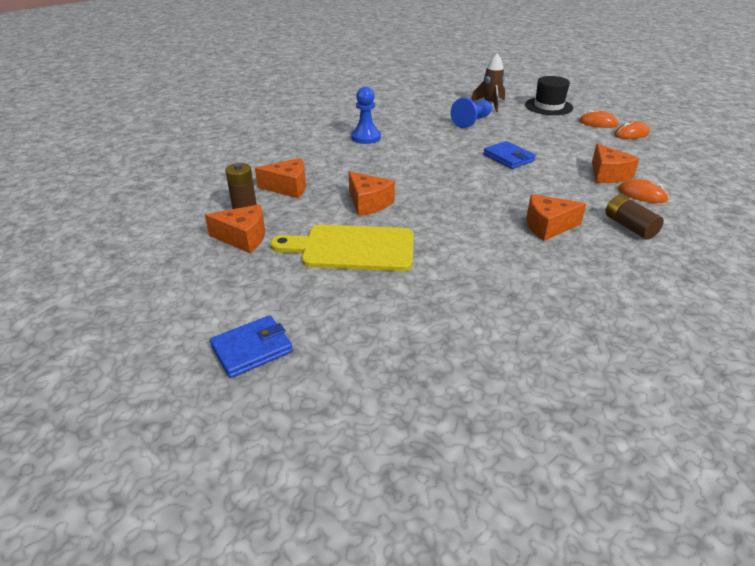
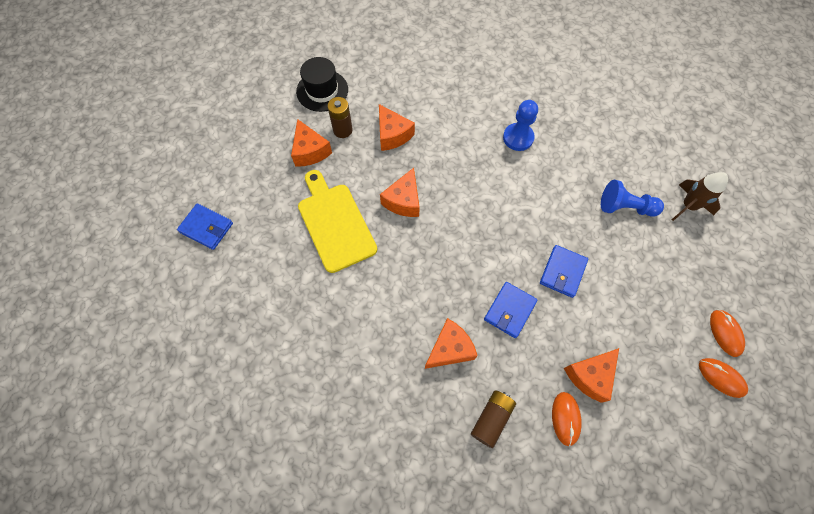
camera: 60 degrees right, 30 degrees up
black hat [525,76,573,115] -> black hat moved to [296,57,348,112]
orange cheese [526,194,586,241] -> orange cheese turned 90 degrees clockwise [425,318,478,369]
none -> blue wallet [484,282,538,338]

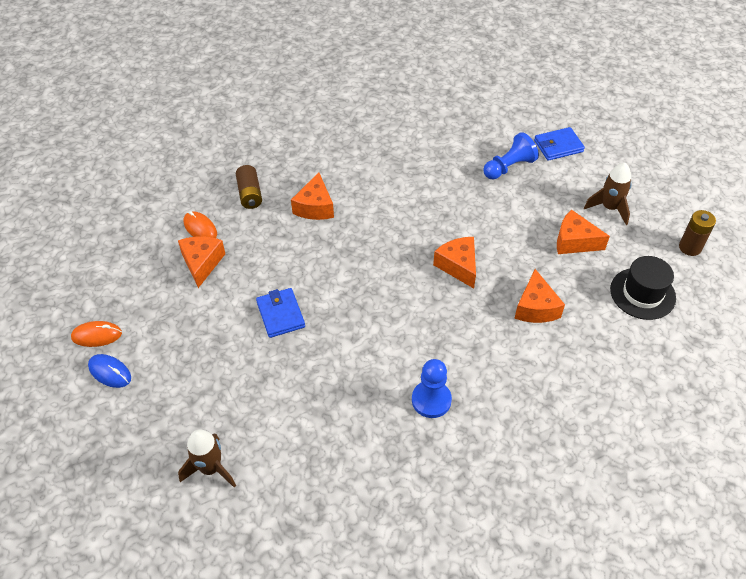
camera: 135 degrees right, 15 degrees down
yellow cutting board [298,170,377,273] -> none
brown battery [327,97,353,138] -> brown battery moved to [679,210,716,256]
orange cheese [379,104,415,151] -> orange cheese turned 105 degrees counterclockwise [514,269,565,323]
blue wallet [484,282,538,338] -> none
blue pawn [601,180,664,217] -> blue pawn moved to [483,132,539,179]
orange mouse [710,309,745,357] -> blue mouse [88,354,131,388]
none -> brown rocket [584,163,632,225]

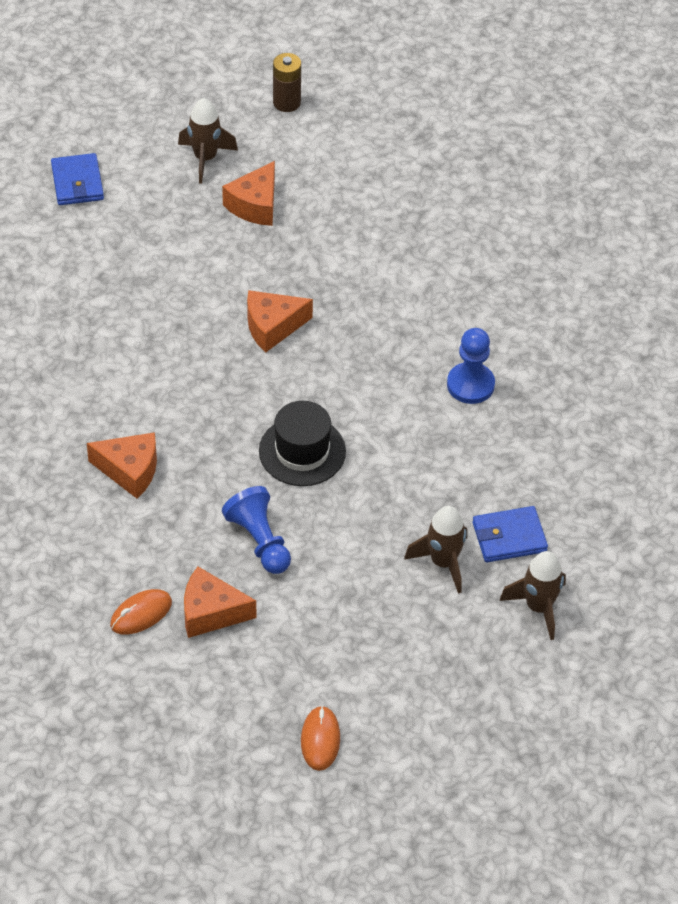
camera: 85 degrees left, 0 degrees up
blue mouse [88,354,131,388] -> none
brown battery [236,165,262,209] -> none
blue wallet [256,288,305,338] -> blue wallet moved to [472,506,548,562]
blue pawn [483,132,539,179] -> blue pawn moved to [222,486,291,574]
orange cheese [514,269,565,323] -> none
black hat [610,256,676,320] -> black hat moved to [259,401,346,486]
none -> brown rocket [404,506,467,594]

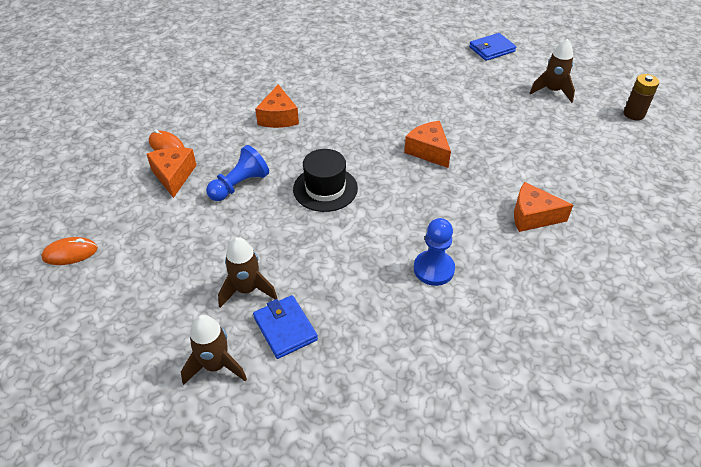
camera: 75 degrees right, 5 degrees down
orange cheese [222,161,275,226] -> orange cheese moved to [514,182,573,232]

